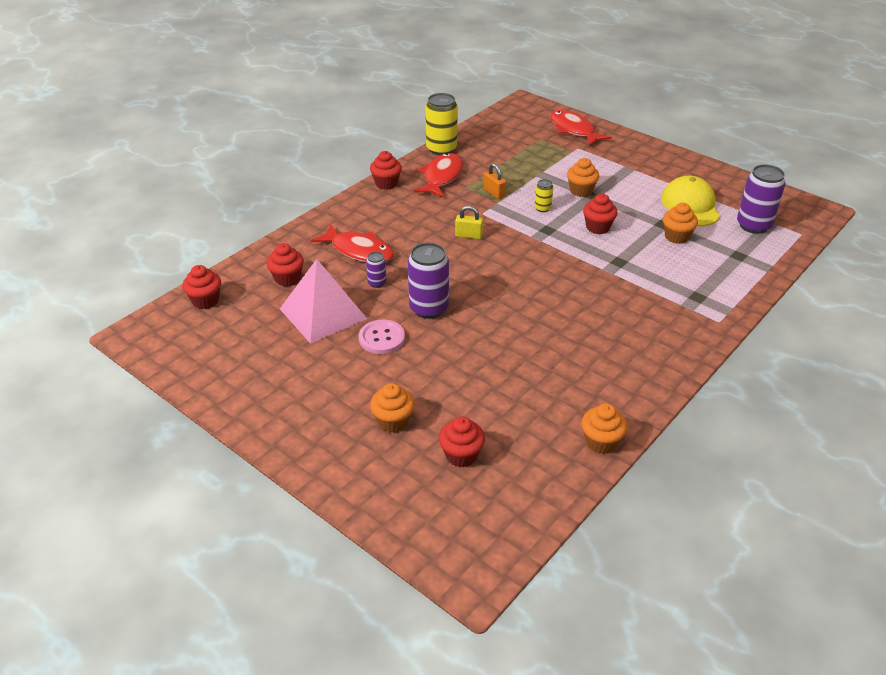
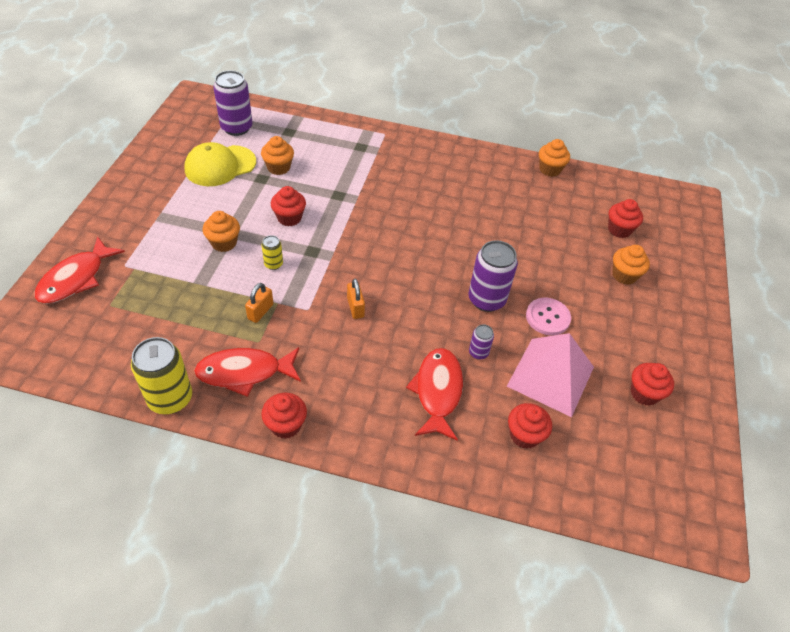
camera: 120 degrees left, 10 degrees up
red cupcake [182,265,221,309] -> red cupcake moved to [631,363,674,406]
yellow padlock [455,206,483,239] -> orange padlock [347,279,365,319]

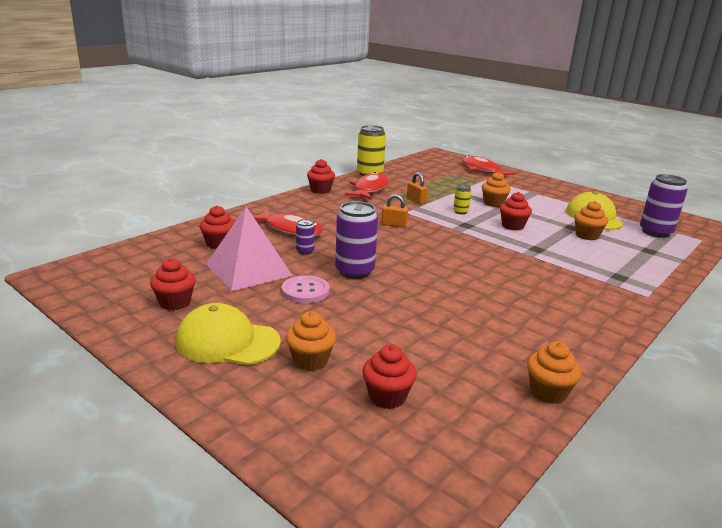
camera: 120 degrees right, 25 degrees down
none -> yellow cap [176,303,281,365]

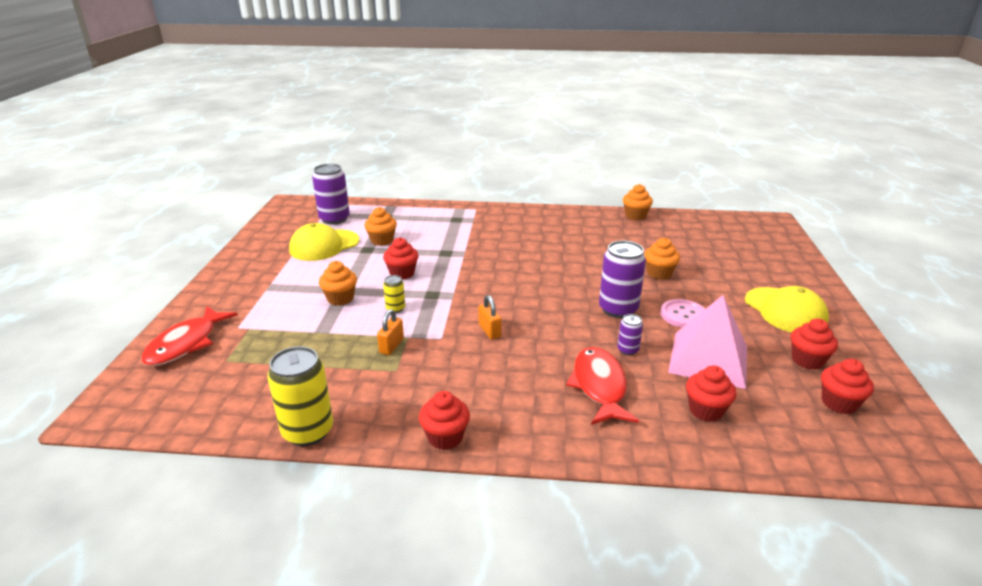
camera: 125 degrees left, 5 degrees up
orange cupcake [286,311,336,371] -> orange cupcake moved to [644,237,680,280]
red fish [345,172,389,199] -> none
red cupcake [362,344,417,409] -> red cupcake moved to [821,359,874,414]

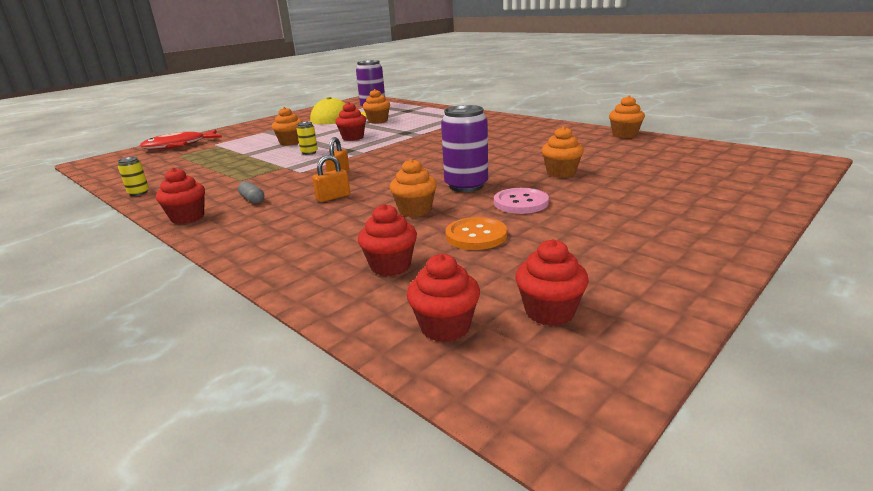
camera: 40 degrees right, 5 degrees down
yellow can [267,346,333,446] -> yellow can [118,157,149,196], size x0.50
orange padlock [377,309,404,355] -> orange padlock moved to [312,155,350,202]
red fish [566,347,639,425] -> none
purple can [618,314,643,355] -> orange cupcake [390,158,437,217]
pink pyramid [668,295,747,389] -> orange button [445,217,507,250]
yellow cap [745,286,829,333] -> none
red cupcake [791,319,838,370] -> red cupcake moved to [407,253,480,342]
none -> grey capsule [238,181,264,204]

